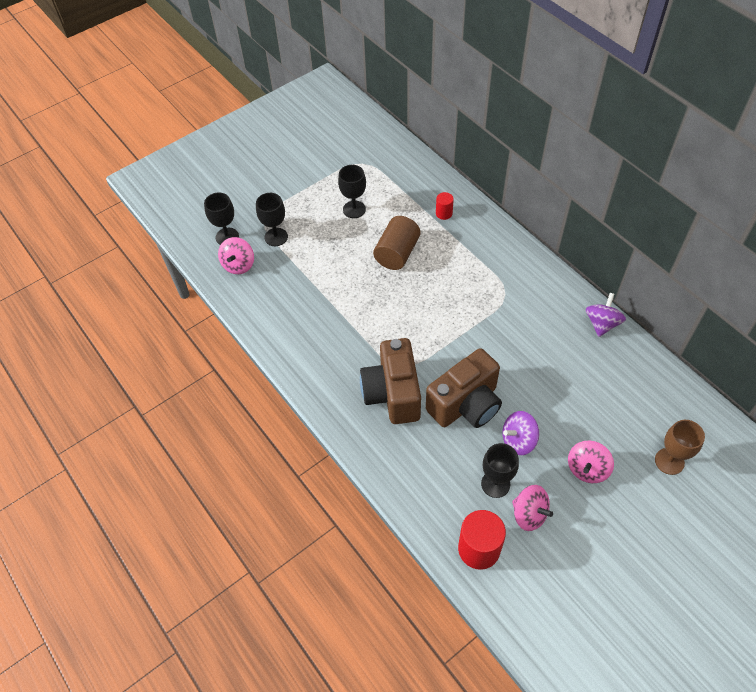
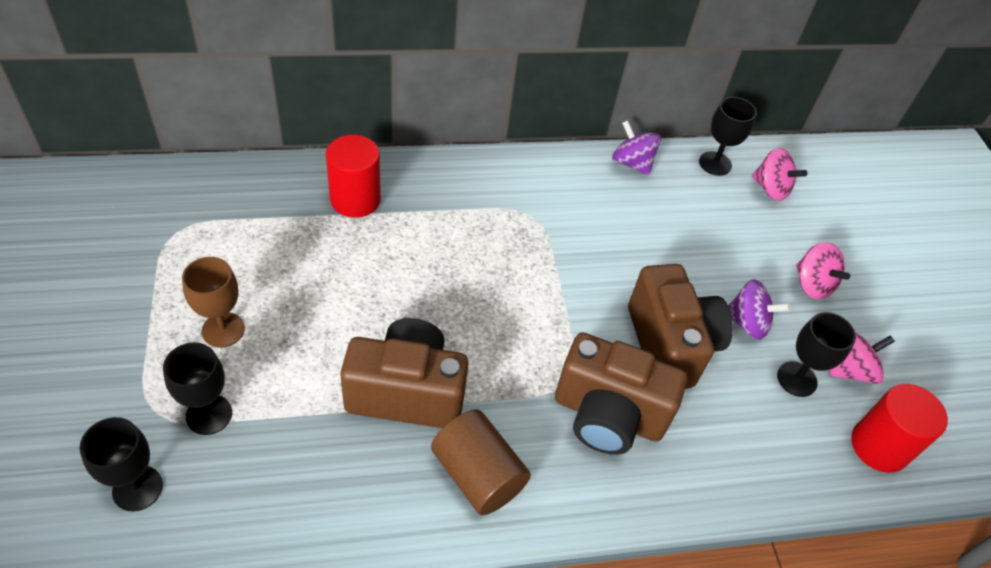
camera: 70 degrees left, 5 degrees down
pink spinning top [218,237,254,274] -> pink spinning top moved to [752,148,807,201]
black goblet [338,165,366,218] -> black goblet moved to [699,97,757,176]
brown cylinder [373,216,420,270] -> brown cylinder moved to [431,409,531,515]
red cylinder [436,192,454,220] -> red cylinder [326,135,381,218], size x1.90
purple spinning top [502,411,539,455] -> purple spinning top turned 75 degrees counterclockwise [728,279,790,340]
brown goblet [655,420,705,475] -> brown goblet moved to [182,257,245,347]
none -> brown camera [340,318,469,428]

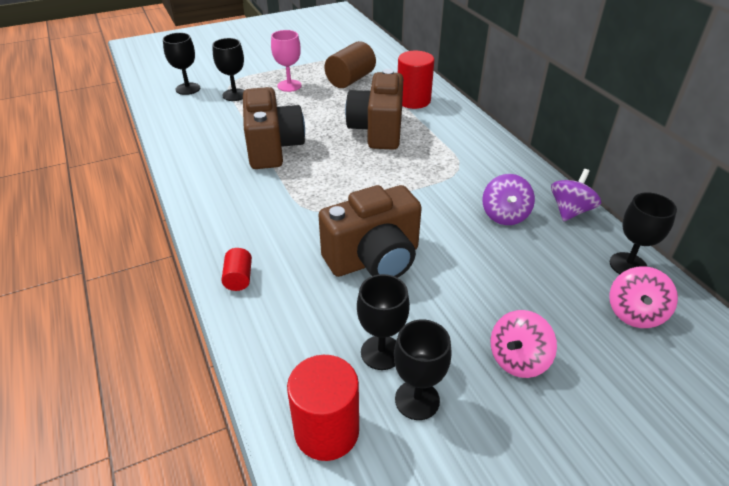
camera: 80 degrees right, 10 degrees down
brown goblet [182,257,245,347] -> pink goblet [271,30,301,92]
brown cylinder [431,409,531,515] -> brown cylinder moved to [324,41,376,88]
brown camera [555,332,687,455] -> brown camera moved to [345,69,403,150]
purple spinning top [728,279,790,340] -> purple spinning top moved to [482,174,535,225]
pink spinning top [829,333,895,384] -> black goblet [394,320,452,420]
none -> red cylinder [221,248,252,291]

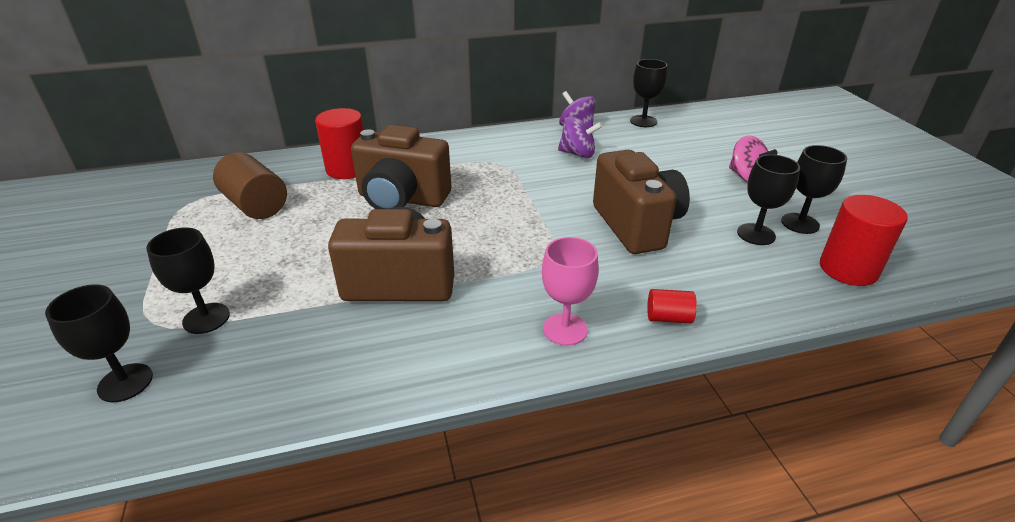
camera: 80 degrees left, 5 degrees down
pink goblet [271,30,301,92] -> pink goblet moved to [542,237,599,346]
pink spinning top [609,266,678,328] -> none

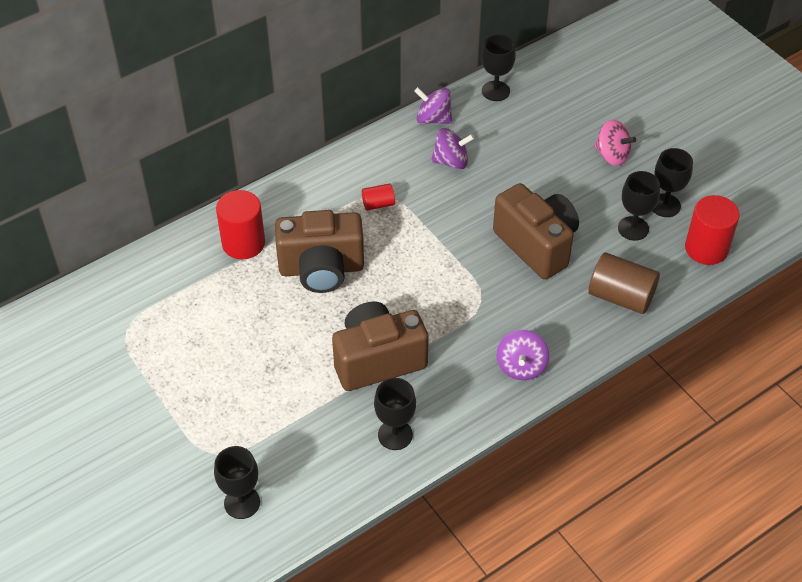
camera: 20 degrees left, 15 degrees up
black goblet [146,227,230,334] -> black goblet moved to [374,378,416,450]
brown cylinder [213,152,287,219] -> brown cylinder moved to [588,252,660,314]
pink goblet [542,237,599,346] -> purple spinning top [497,330,549,380]
red cylinder [647,289,697,324] -> red cylinder moved to [362,183,395,211]

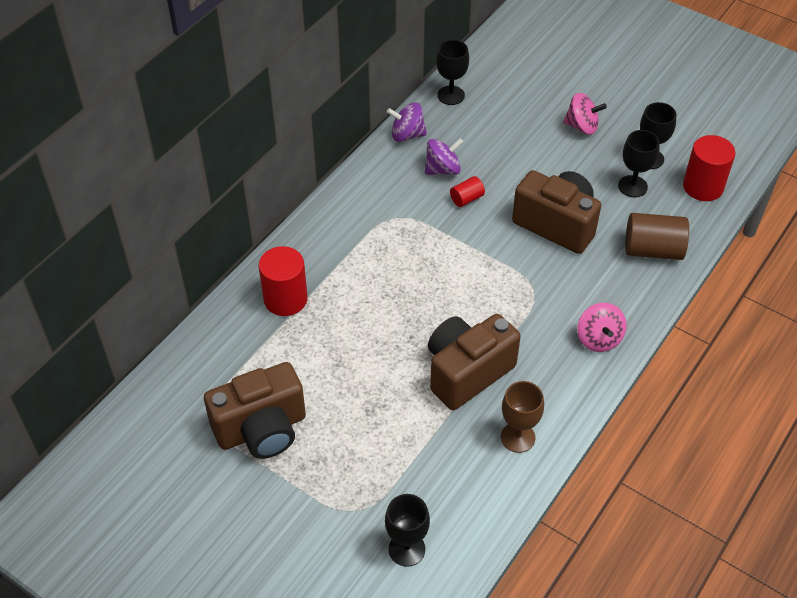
camera: 20 degrees left, 0 degrees up
brown camera [275,210,364,293] -> brown camera moved to [204,362,306,459]
red cylinder [362,183,395,211] -> red cylinder moved to [450,176,485,207]
black goblet [374,378,416,450] -> brown goblet [501,381,544,453]
purple spinning top [497,330,549,380] -> pink spinning top [577,303,627,352]

